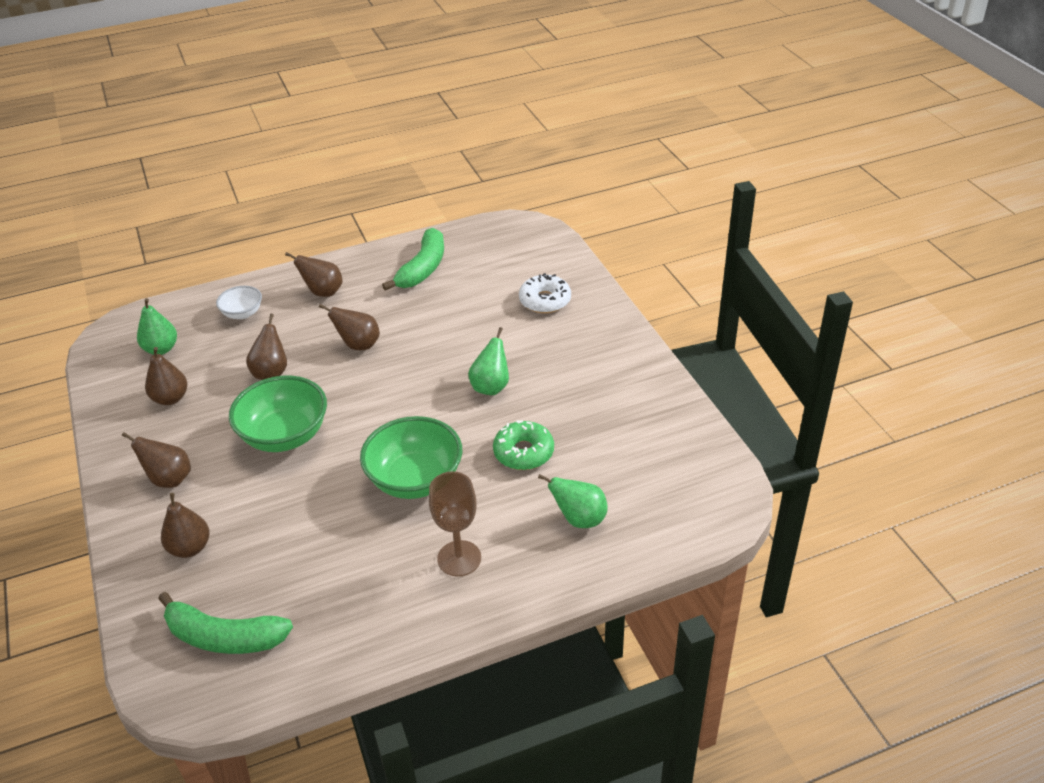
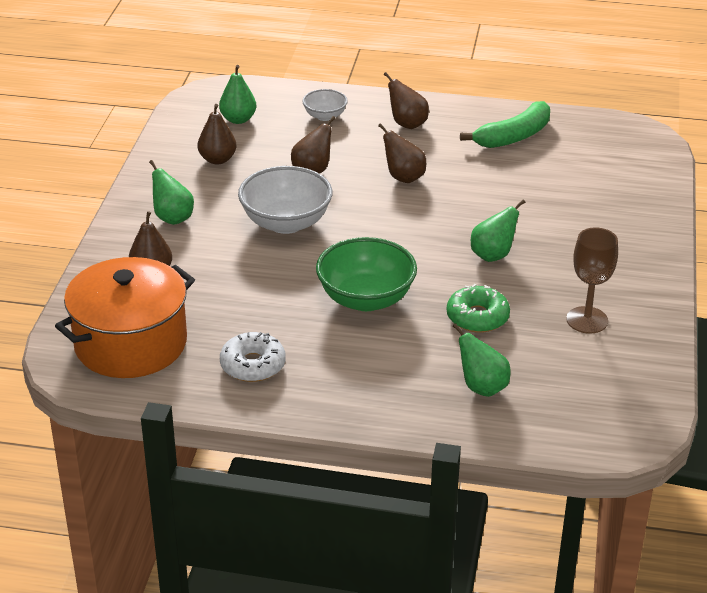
camera: 30 degrees right, 5 degrees down
brown pear [122,432,191,488] -> green pear [149,160,194,225]
green banana [158,592,293,654] -> orange pot [55,257,195,378]
green bowl [229,376,327,452] -> white bowl [238,166,333,234]
brown goblet [429,471,481,577] -> brown goblet moved to [566,227,618,334]
white donut [519,273,571,313] -> white donut moved to [220,332,286,382]

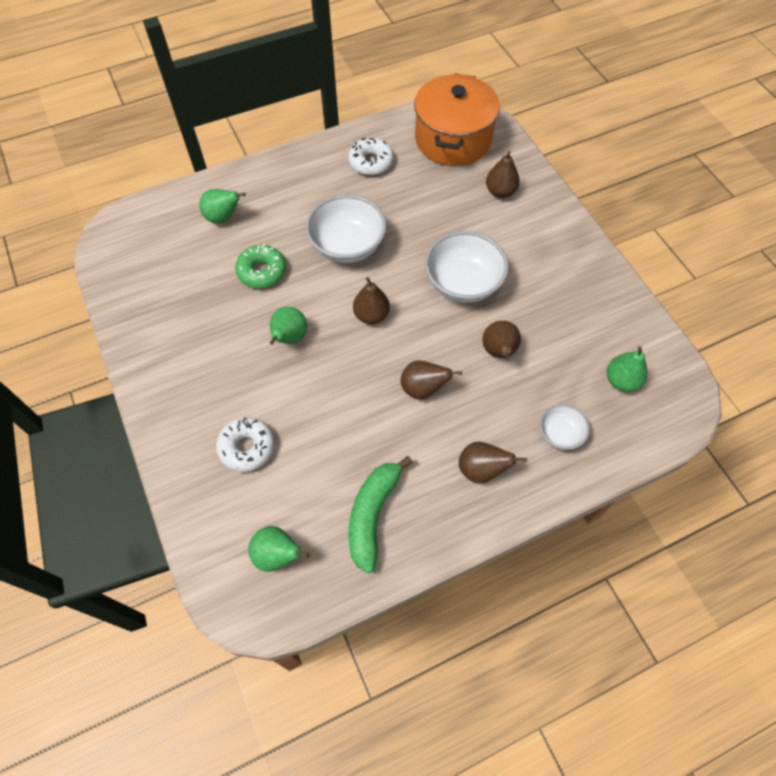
camera: 145 degrees right, 25 degrees up
green pear [149,160,194,225] -> green pear moved to [248,526,310,572]
brown pear [198,104,236,164] -> brown pear moved to [353,277,390,324]
green bowl [316,237,417,311] -> white bowl [305,195,387,263]
brown goblet [566,227,618,334] -> none
none -> white donut [216,417,274,472]

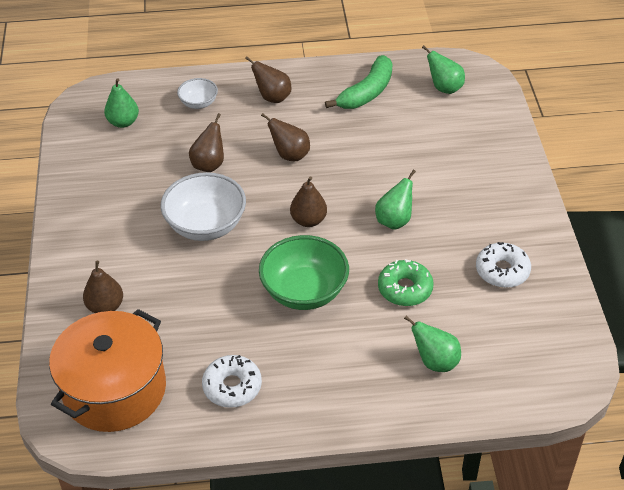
camera: 160 degrees left, 15 degrees down
white donut [216,417,274,472] -> white donut moved to [476,242,531,288]
white bowl [305,195,387,263] -> green bowl [259,235,349,310]

